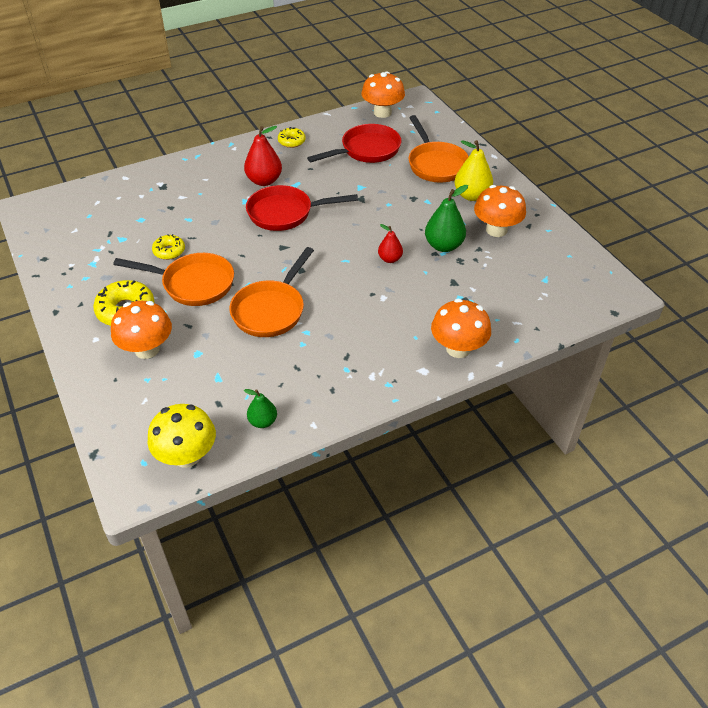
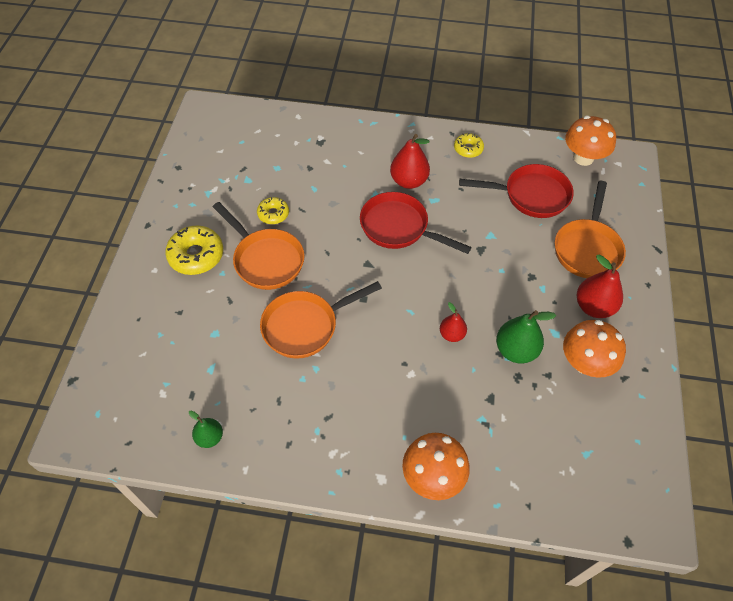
camera: 35 degrees right, 10 degrees up
orange mushroom [111,301,172,359] -> none
yellow mushroom [147,404,216,468] -> none
yellow pear [454,140,493,201] -> red pear [577,255,623,318]

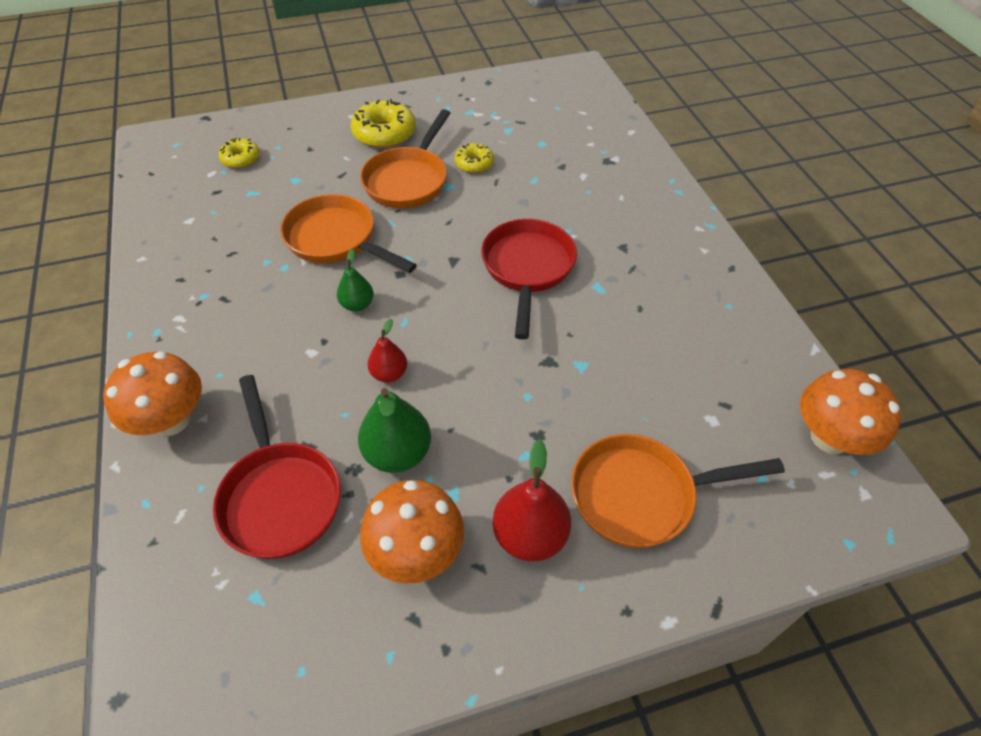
camera: 65 degrees right, 5 degrees down
green pear [189,410,223,448] -> green pear moved to [337,249,374,312]
red pear [390,134,430,189] -> none
yellow donut [454,133,484,158] -> yellow donut moved to [219,138,260,168]
red pan [459,164,574,218] -> red pan moved to [213,375,341,559]

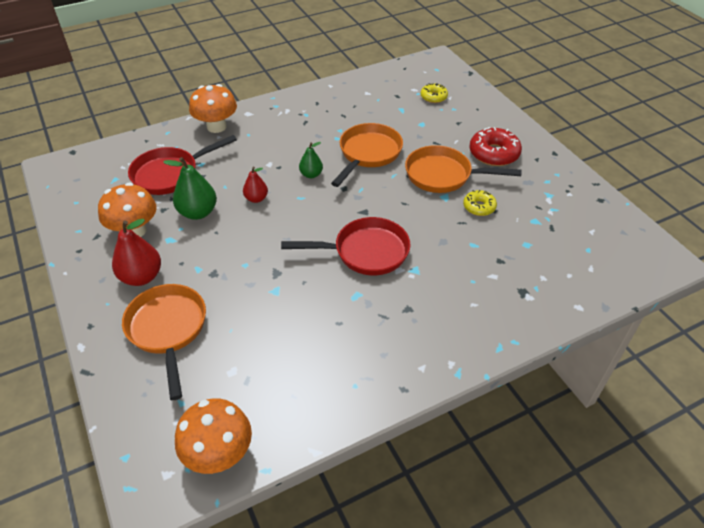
camera: 80 degrees right, 5 degrees down
yellow donut [351,99,416,148] -> red donut [470,127,522,166]

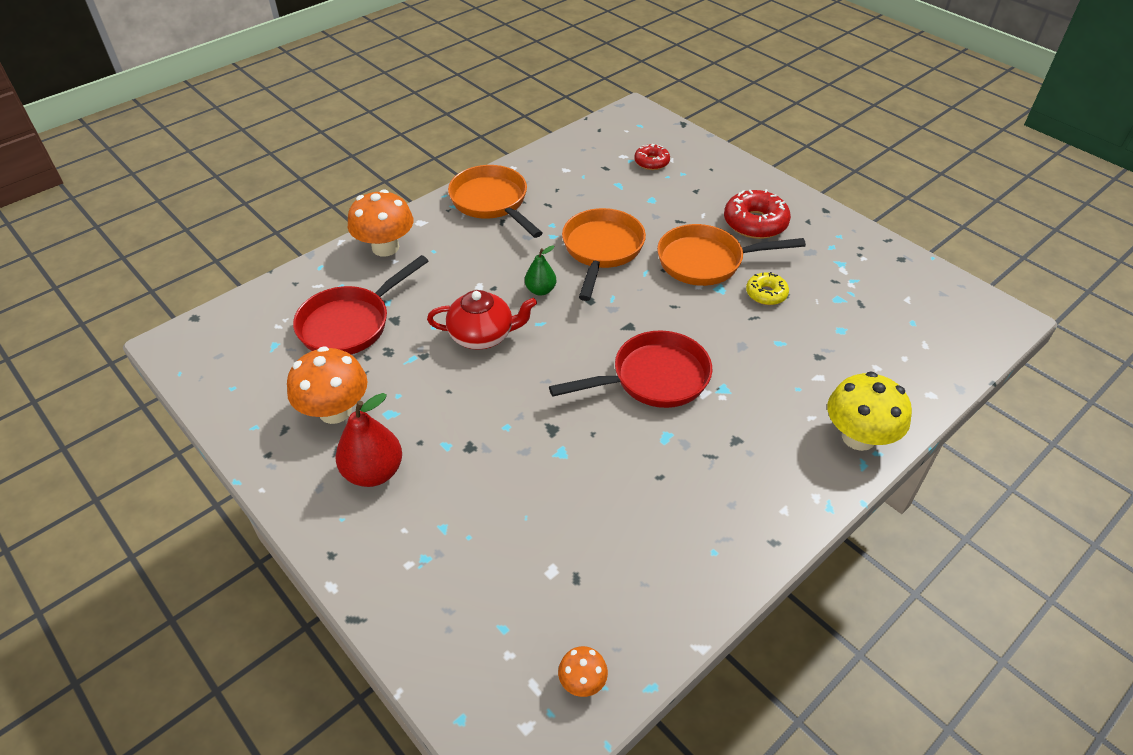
camera: 15 degrees left, 0 degrees up
orange pan [122,284,206,400] -> orange pan moved to [448,165,542,238]
green pear [163,157,217,220] -> none
orange mushroom [175,398,252,474] -> orange mushroom [558,646,608,697], size x0.50
red pear [243,167,268,203] -> red teapot [427,290,537,350]
yellow donut [421,83,448,103] -> red donut [634,144,670,170]
none -> yellow mushroom [827,372,912,451]

